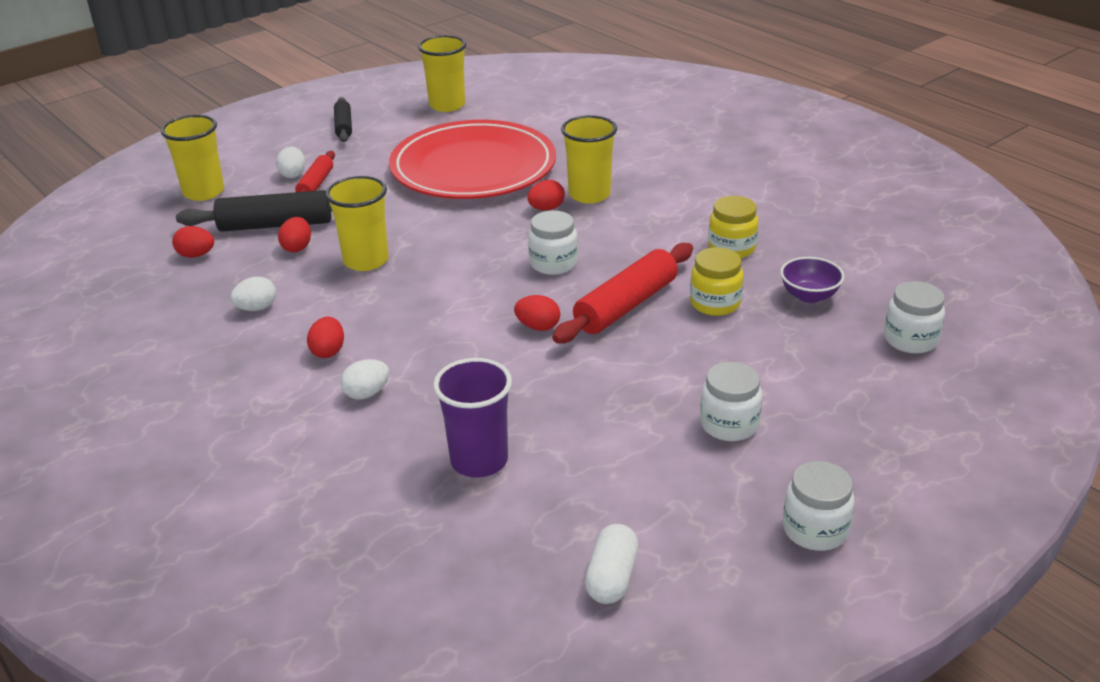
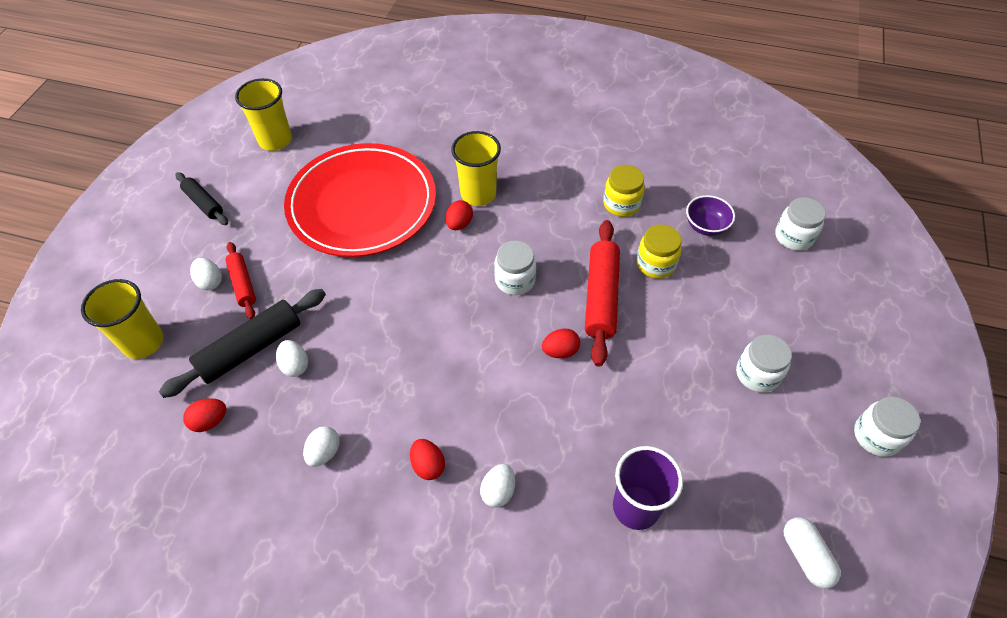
camera: 35 degrees left, 20 degrees up
red egg [278,217,311,253] -> white egg [276,340,308,377]
yellow cup [325,176,389,271] -> none

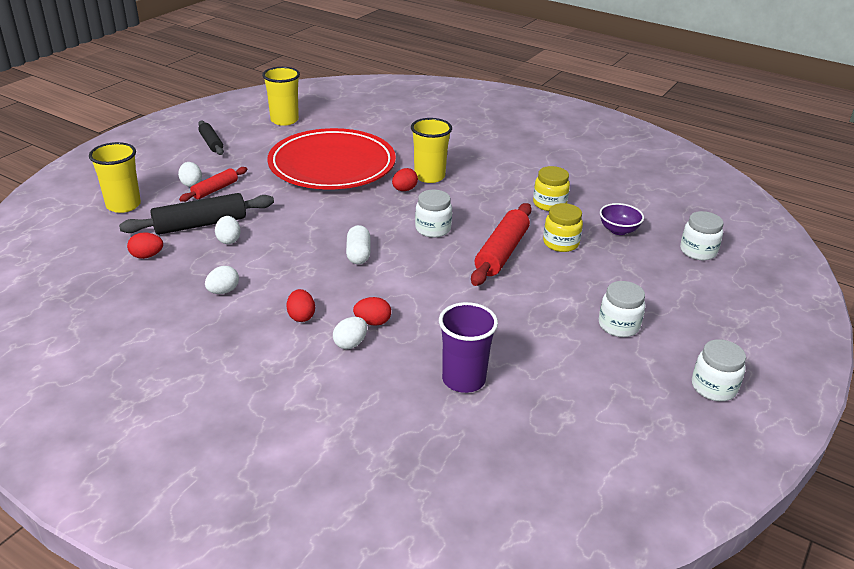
camera: 15 degrees right, 20 degrees down
red rolling pin [225,242,256,319] -> red rolling pin turned 45 degrees clockwise [179,167,247,202]
red egg [542,329,580,358] -> red egg moved to [353,297,391,326]
white capsule [783,517,841,588] -> white capsule moved to [346,225,370,264]

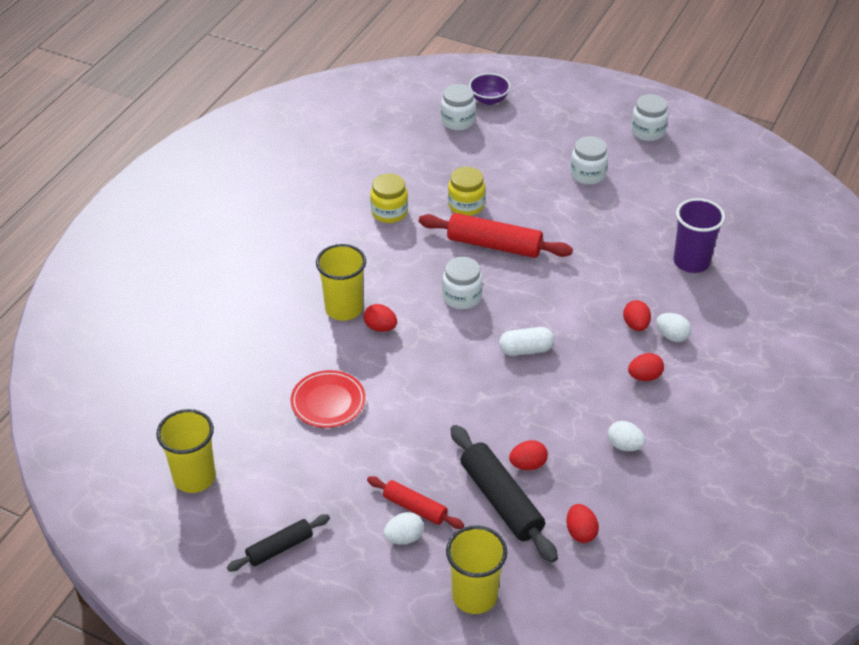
camera: 95 degrees left, 10 degrees up
white egg [215,216,241,244] -> red egg [509,440,548,470]
red plate [267,128,396,190] -> red plate [291,370,366,428], size x0.45
purple bowl [600,203,644,235] -> purple bowl moved to [469,73,510,105]

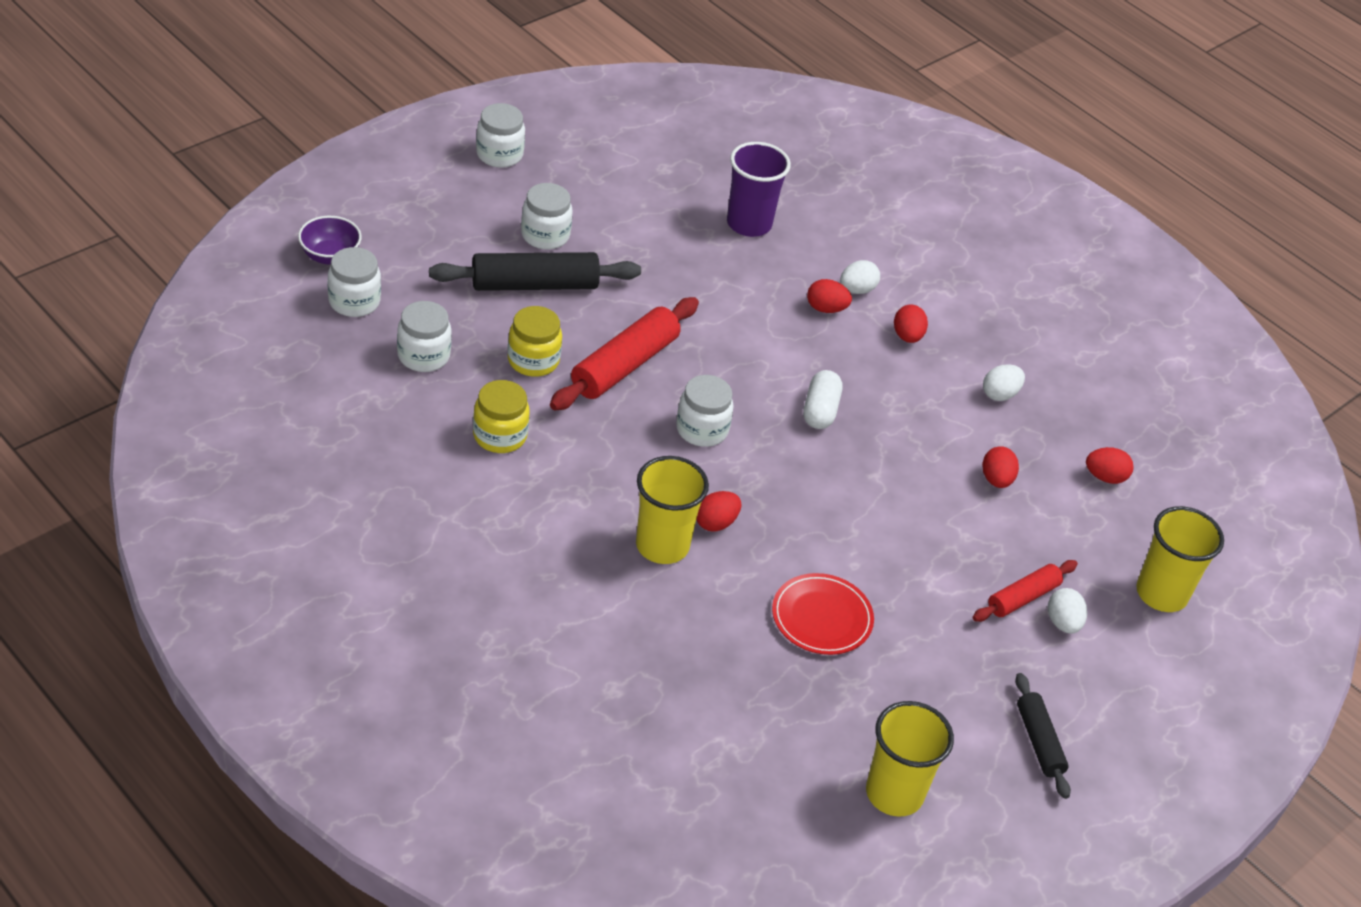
camera: 75 degrees left, 0 degrees up
black rolling pin [450,425,558,563] -> black rolling pin moved to [429,252,641,291]
none -> white jar [397,301,452,372]

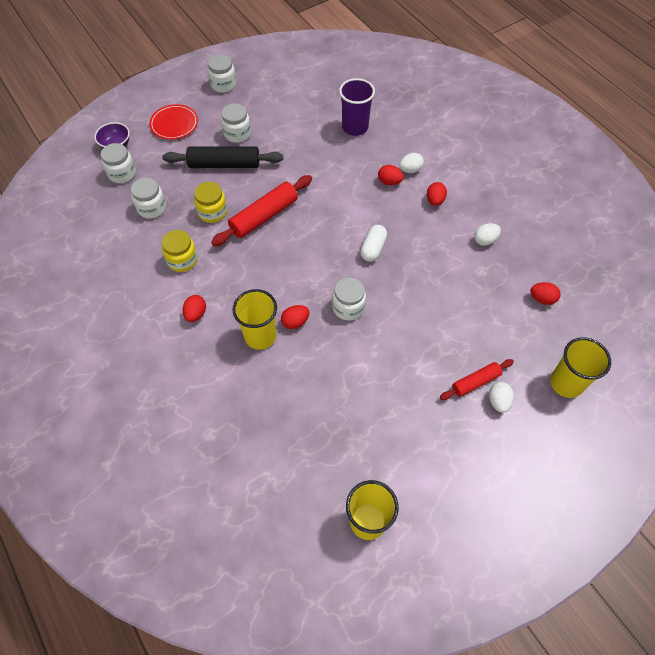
camera: 15 degrees right, 15 degrees up
white jar [676,375,734,447] -> white jar moved to [332,278,366,320]
red plate [772,573,874,655] -> red plate moved to [149,104,198,140]
red egg [982,446,1019,488] -> red egg moved to [183,295,206,322]
black rolling pin [1015,673,1071,799] -> none

